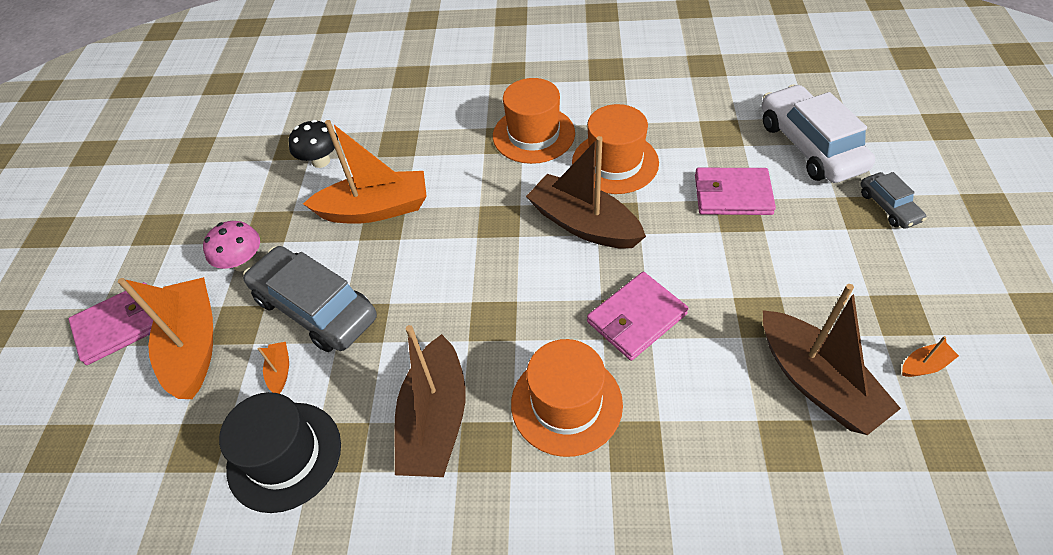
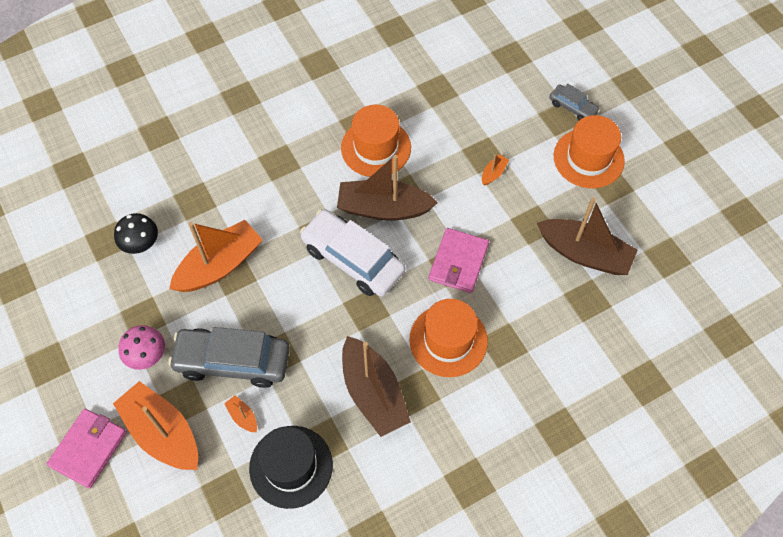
camera: 35 degrees left, 10 degrees up
orange hat [493,78,575,164] -> orange hat moved to [554,115,625,188]
pink wallet [695,168,776,215] -> none
white car [761,84,875,183] -> white car moved to [300,209,405,297]
orange boat [902,336,959,377] -> orange boat moved to [482,154,509,185]

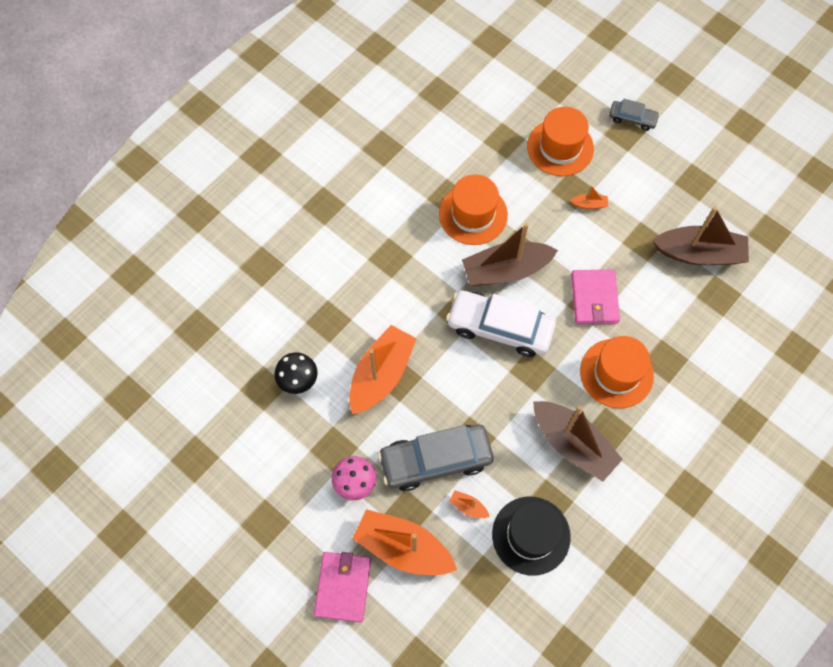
camera: 20 degrees left, 5 degrees up
orange boat [482,154,509,185] -> orange boat turned 75 degrees clockwise [570,185,608,209]
orange hat [554,115,625,188] -> orange hat moved to [527,107,594,176]

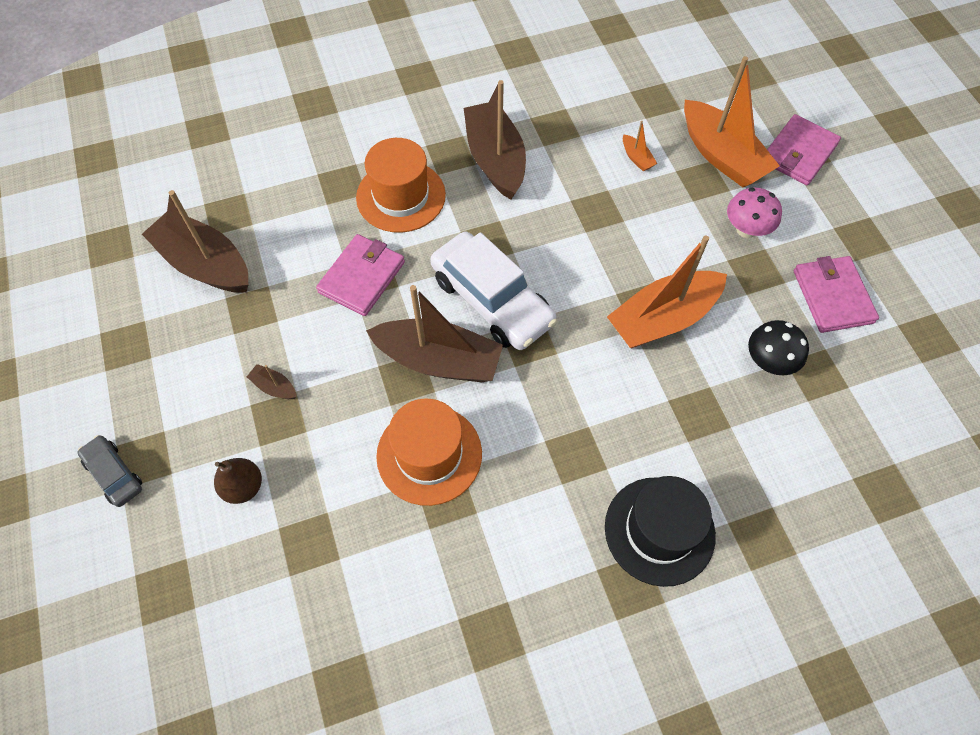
camera: 150 degrees left, 5 degrees down
grey car [378,425,493,491] -> none
black hat [492,497,571,576] -> black hat moved to [605,476,716,587]
orange hat [527,107,594,176] -> brown pear [214,458,262,504]
orange boat [570,185,608,209] -> brown boat [247,364,296,399]
none -> pink wallet [794,256,879,333]

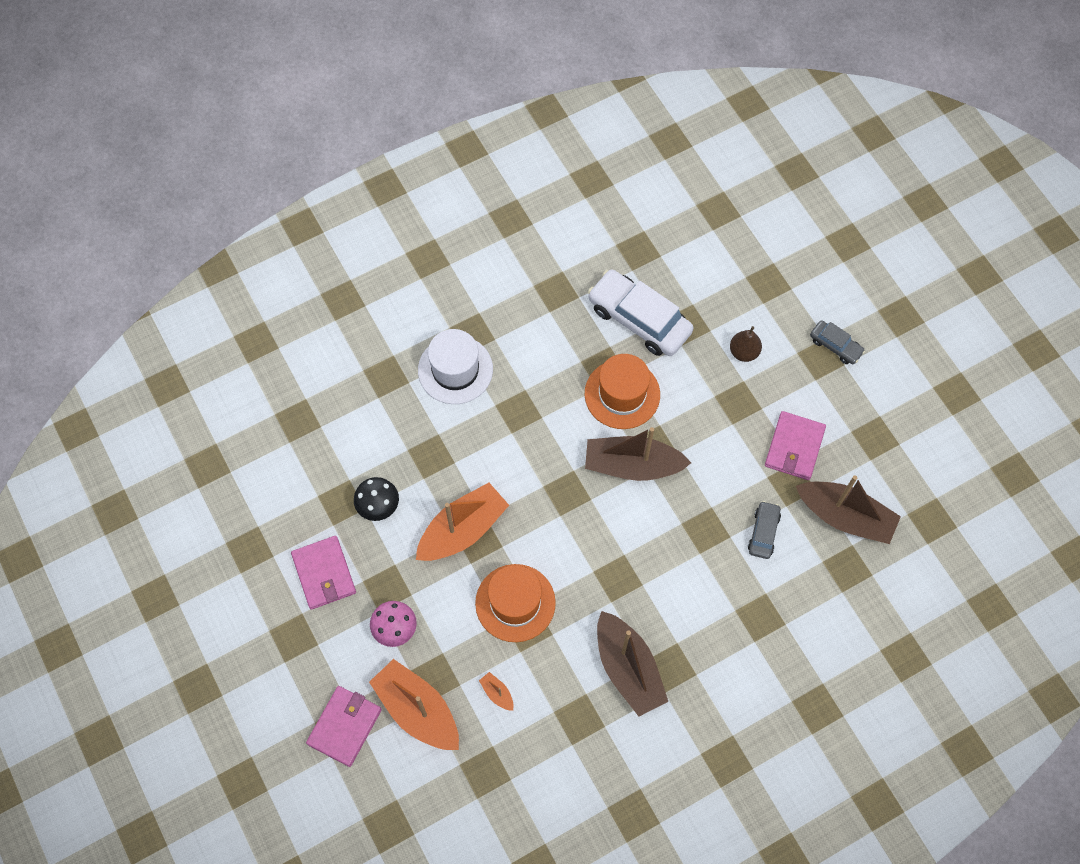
camera: 170 degrees right, 5 degrees up
brown boat [247,364,296,399] -> none
pink wallet [316,234,405,316] -> pink wallet moved to [765,411,826,480]
orange hat [356,138,446,233] -> orange hat moved to [475,564,556,642]
white car [430,231,557,350] -> white car moved to [588,269,693,356]
black hat [605,476,716,587] -> white hat [418,329,493,404]
none -> grey car [748,501,781,559]

